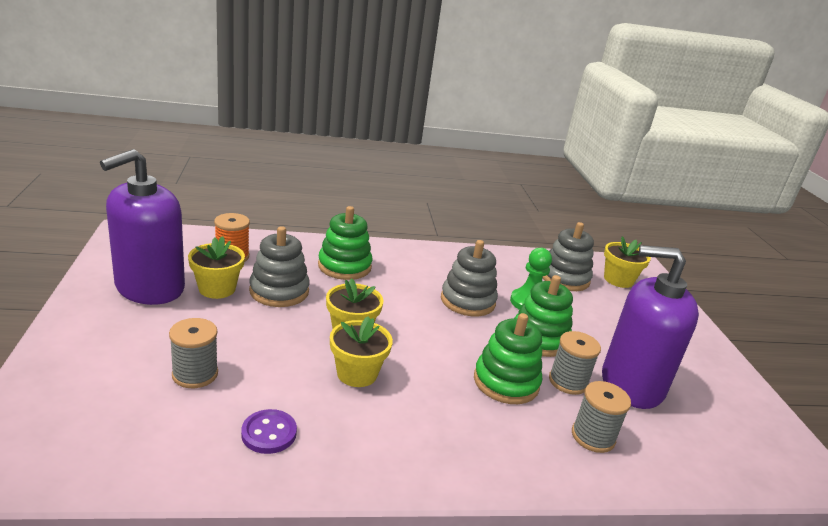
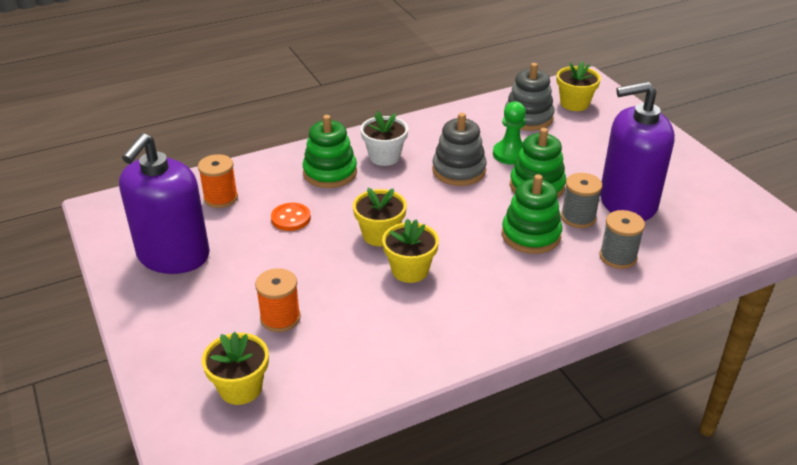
camera: 15 degrees left, 10 degrees up
grey spool [169,318,218,388] -> orange spool [255,268,301,332]
yellow flower pot [188,236,245,299] -> yellow flower pot moved to [202,332,269,405]
purple button [241,409,297,454] -> none
grey stacking toy [249,226,310,307] -> orange button [271,203,311,231]
none -> white flower pot [361,111,408,166]

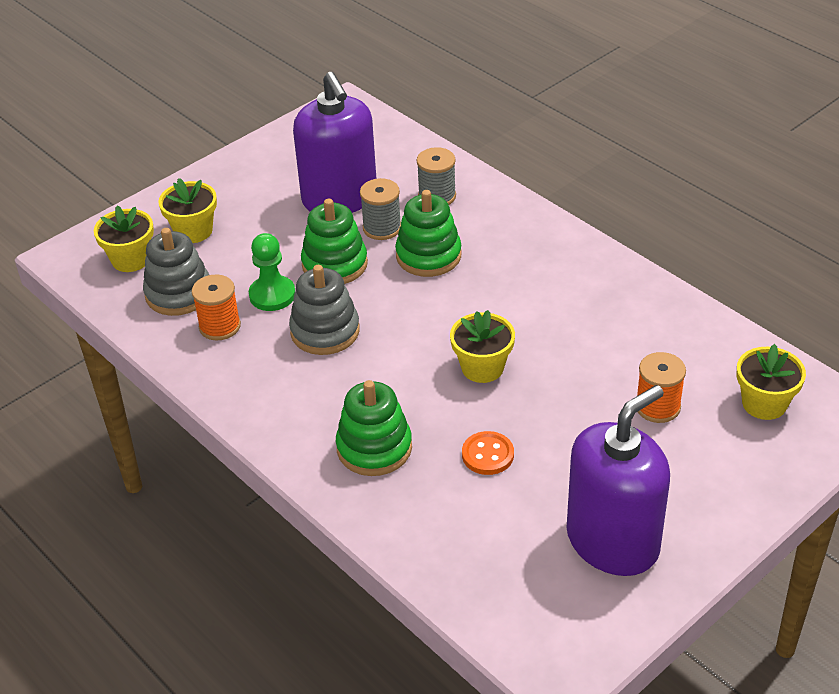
camera: 105 degrees left, 5 degrees up
purple soap dispenser [119,133,210,274] -> purple soap dispenser turned 45 degrees counterclockwise [566,385,670,576]
orange spool [198,154,238,208] -> orange spool moved to [192,274,241,340]
white flower pot [361,111,408,166] -> none
yellow flower pot [382,218,439,283] -> yellow flower pot moved to [158,178,217,243]

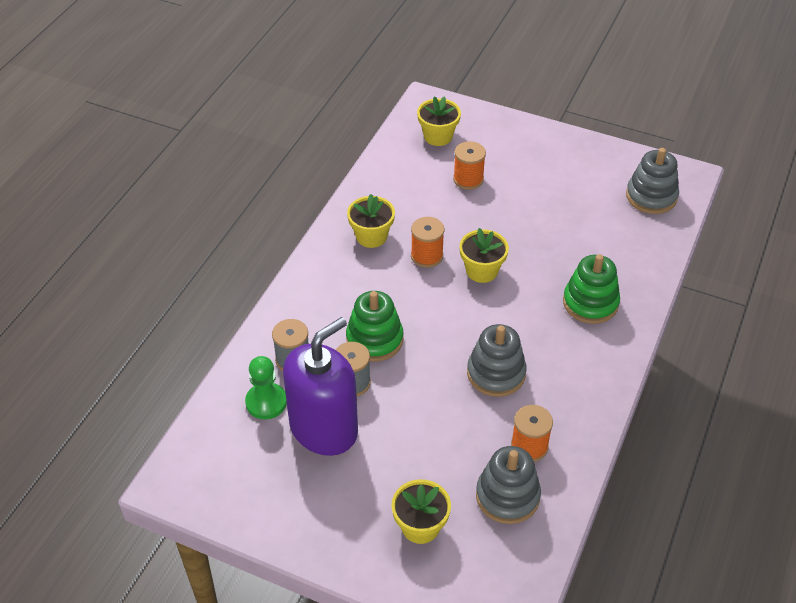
camera: 115 degrees left, 5 degrees up
yellow flower pot [94,205,154,272] -> yellow flower pot moved to [347,194,395,248]
green pawn [249,233,295,311] -> green pawn moved to [245,356,287,419]
green stacking toy [301,199,368,284] -> none
orange button [462,431,514,475] -> none
purple soap dispenser [566,385,670,576] -> none
none -> orange spool [411,217,444,268]
none -> grey stacking toy [626,148,679,214]

